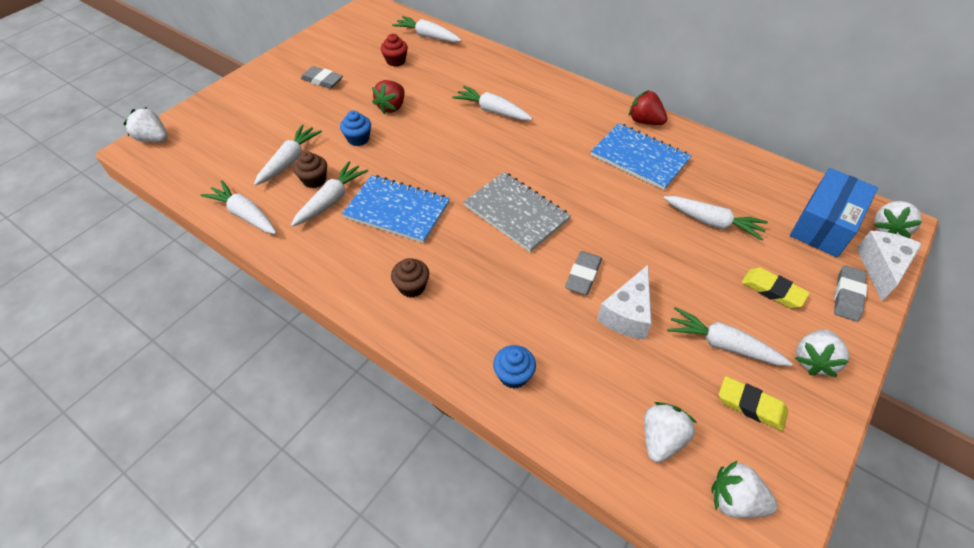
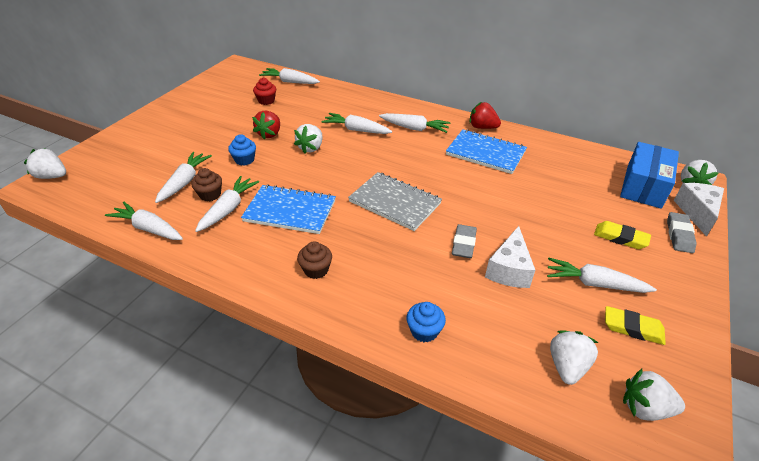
camera: 10 degrees left, 10 degrees down
grey eraser [301,66,343,89] -> none
white carrot [664,196,768,241] -> white carrot moved to [379,113,451,133]
white strawberry [795,329,849,377] -> white strawberry moved to [294,124,323,153]

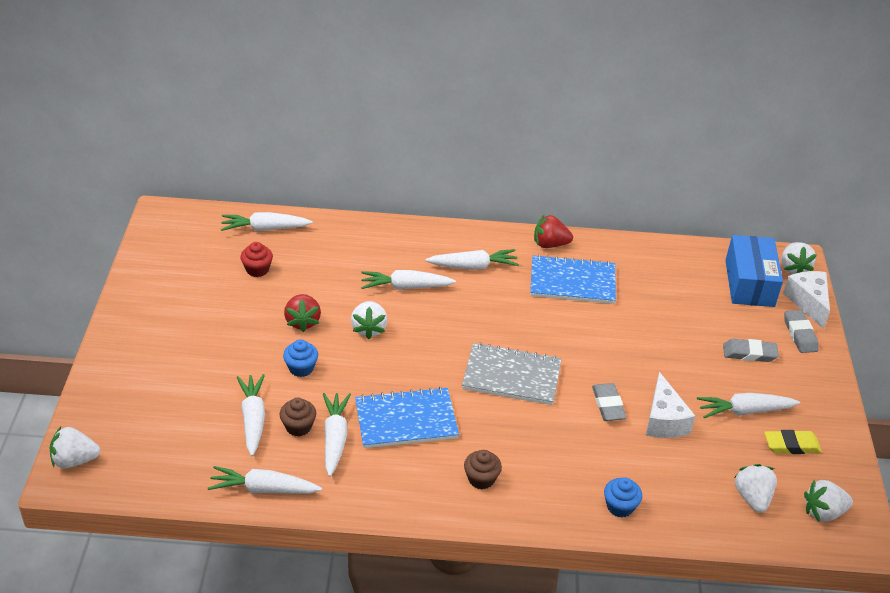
camera: 25 degrees left, 0 degrees up
yellow eraser [594,221,651,249] -> grey eraser [723,339,779,362]

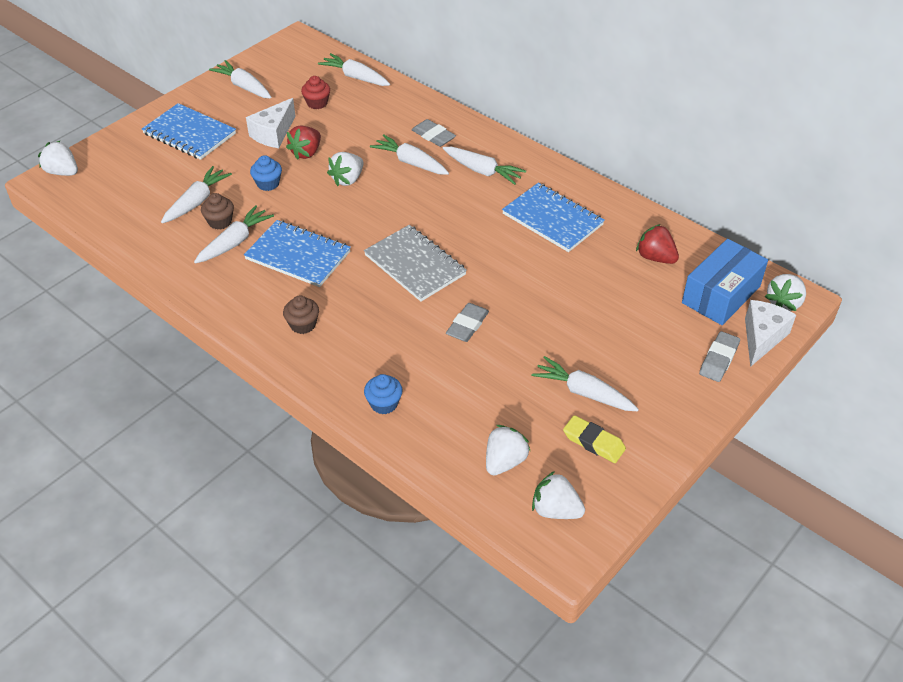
camera: 40 degrees right, 5 degrees up
white carrot [208,466,322,494] -> white carrot moved to [209,60,271,98]
red strawberry [534,215,573,248] -> red strawberry moved to [636,224,679,264]
white cheese [646,372,695,438] -> white cheese moved to [246,98,295,148]
grey eraser [723,339,779,362] -> grey eraser moved to [412,119,456,147]
none -> blue notebook [142,103,236,160]

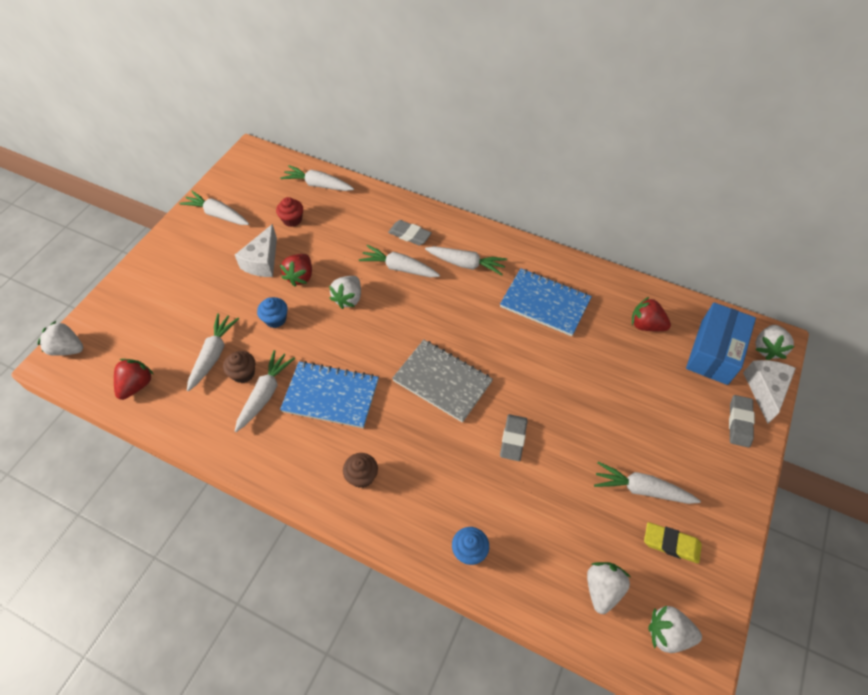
camera: 15 degrees left, 10 degrees up
blue notebook [142,103,236,160] -> none
none -> red strawberry [114,359,154,400]

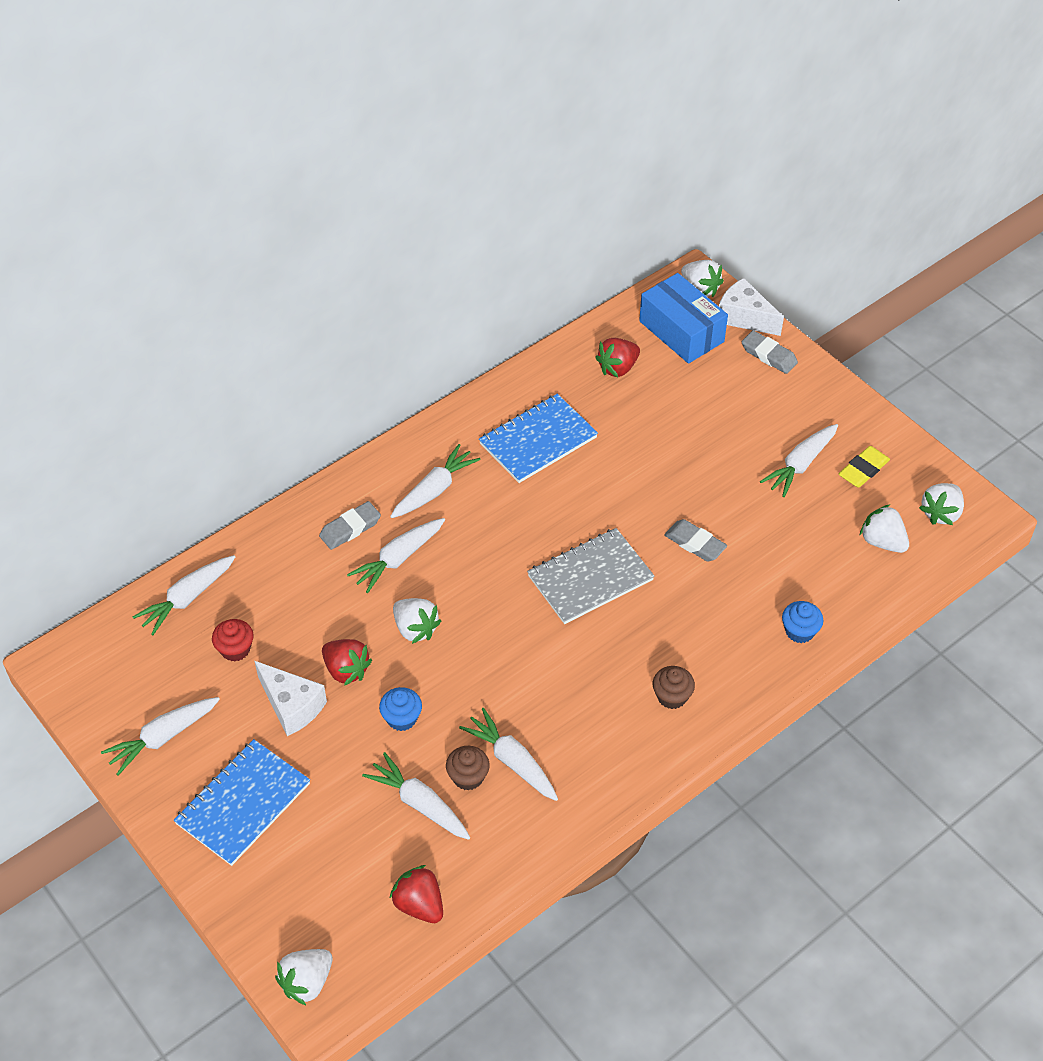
camera: 65 degrees left, 5 degrees down
blue notebook [280,361,379,428] -> blue notebook moved to [174,739,310,866]

